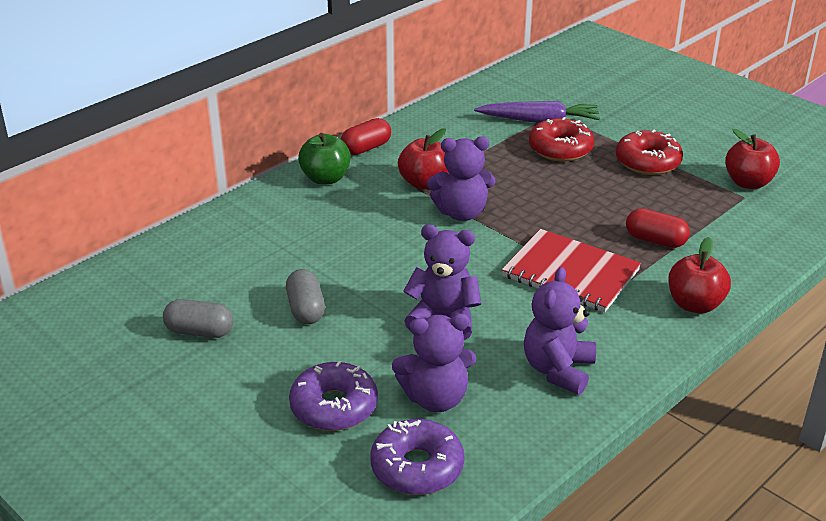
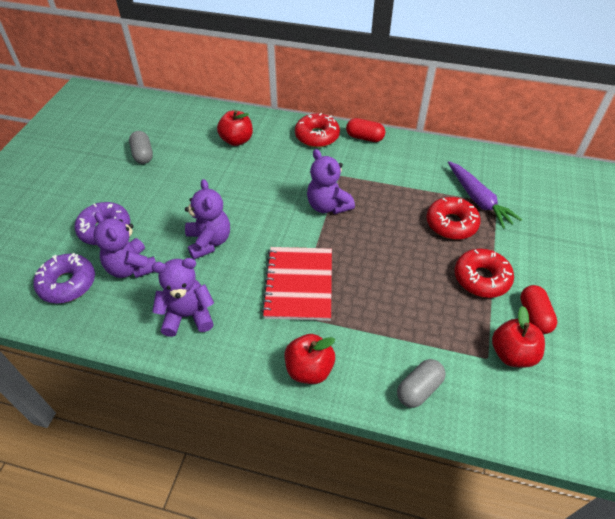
camera: 60 degrees right, 15 degrees up
grey capsule [286,269,325,324] -> grey capsule moved to [397,359,446,408]
green apple [298,133,351,185] -> red donut [295,113,340,147]
red apple [398,128,449,190] -> red apple moved to [217,110,253,146]
red capsule [626,208,690,248] -> red capsule moved to [520,285,557,334]

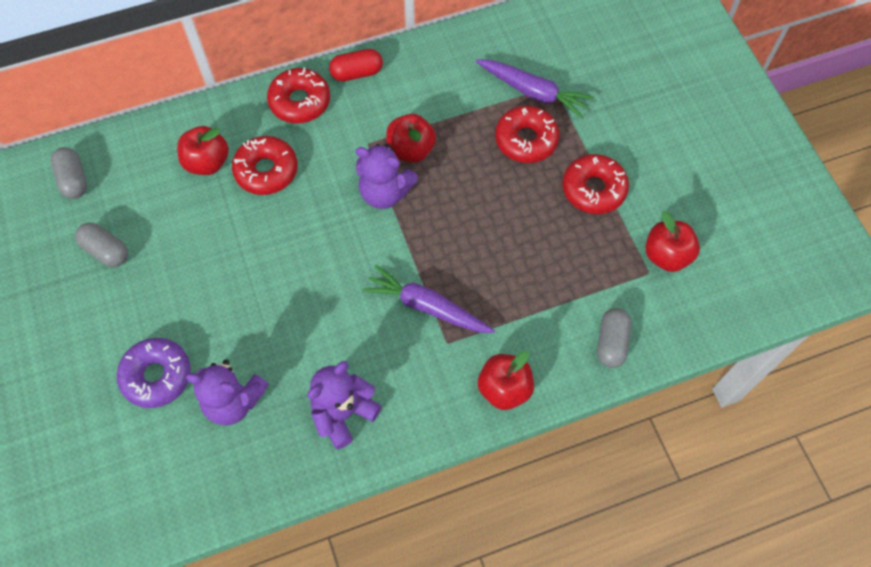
camera: 35 degrees left, 15 degrees up
purple donut [33,253,95,303] -> none
purple teddy bear [185,179,230,260] -> none
red notebook [262,247,332,321] -> purple carrot [362,265,495,333]
red capsule [520,285,557,334] -> none
none -> grey capsule [51,147,87,199]
none -> red donut [232,136,298,195]
none -> red apple [386,114,436,163]

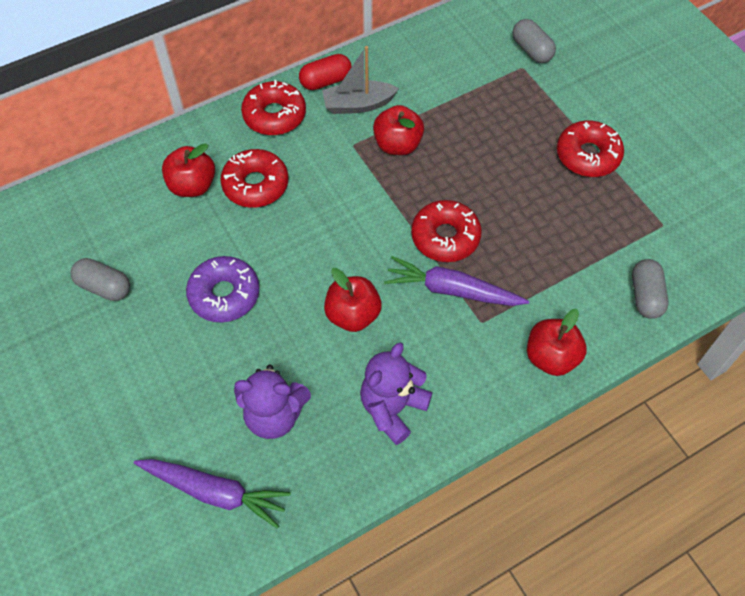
camera: 10 degrees left, 5 degrees down
grey capsule [51,147,87,199] -> grey capsule moved to [513,19,556,63]
purple donut [117,338,191,408] -> purple donut moved to [186,256,260,323]
purple teddy bear [356,144,418,209] -> none
purple carrot [476,59,594,119] -> purple carrot moved to [134,459,291,529]
red donut [495,105,559,163] -> red donut moved to [411,200,482,262]
red apple [645,211,700,272] -> red apple moved to [324,268,382,332]
none -> grey boat [322,46,399,114]

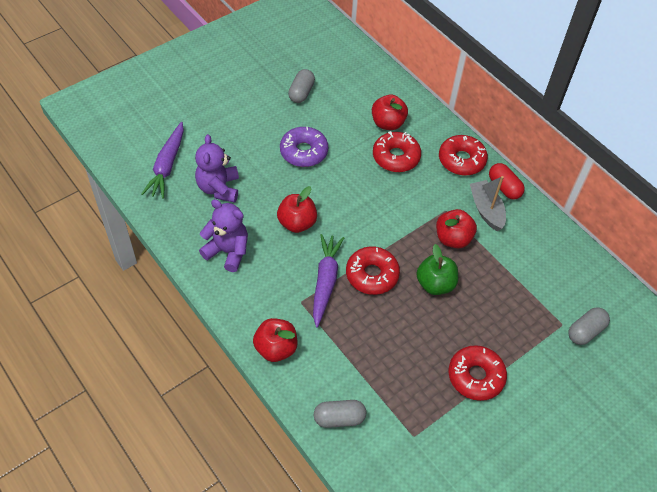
camera: 80 degrees right, 5 degrees down
none -> green apple [416,244,458,295]

